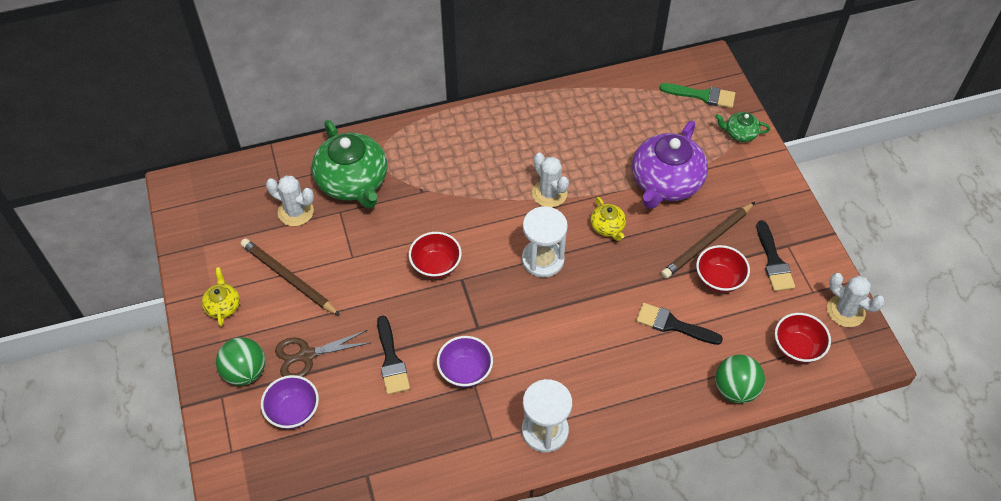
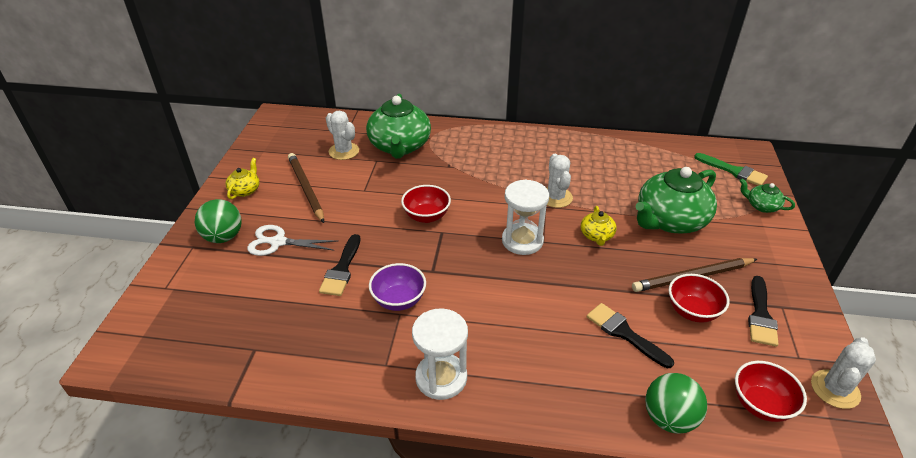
camera: 25 degrees right, 15 degrees down
purple bowl [261,375,319,429] -> none
brown scissors [275,330,369,377] -> white scissors [247,225,338,256]
purple teapot [632,121,708,209] -> green teapot [636,167,717,234]
white cactus [827,273,885,327] -> white cactus turned 60 degrees clockwise [811,337,876,409]

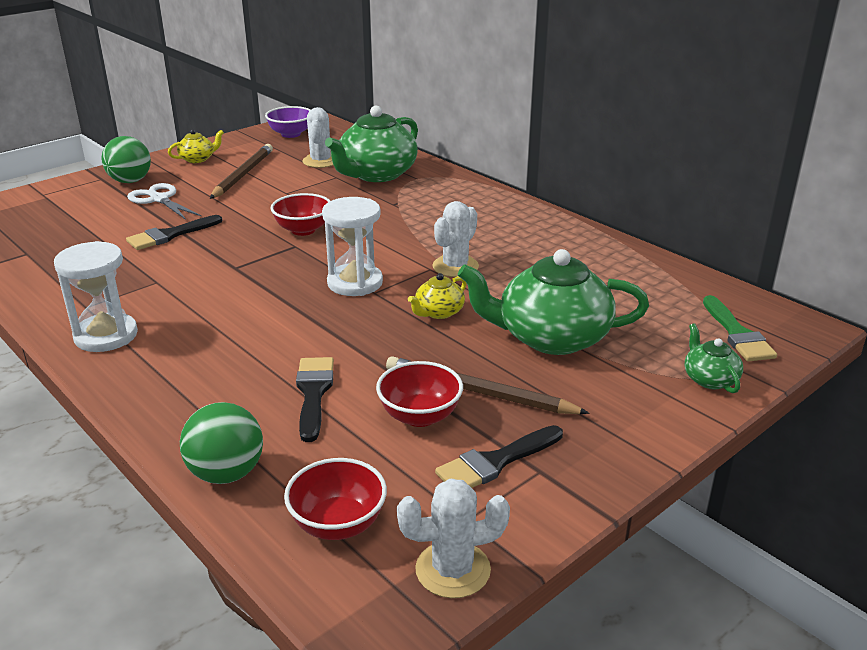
camera: 40 degrees right, 10 degrees down
purple bowl [369,263,426,311] -> purple bowl moved to [265,106,311,138]

